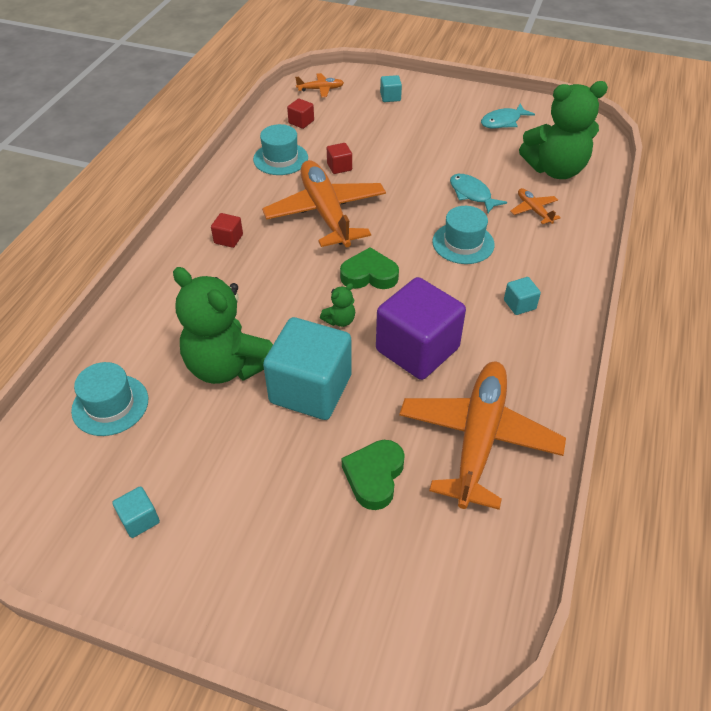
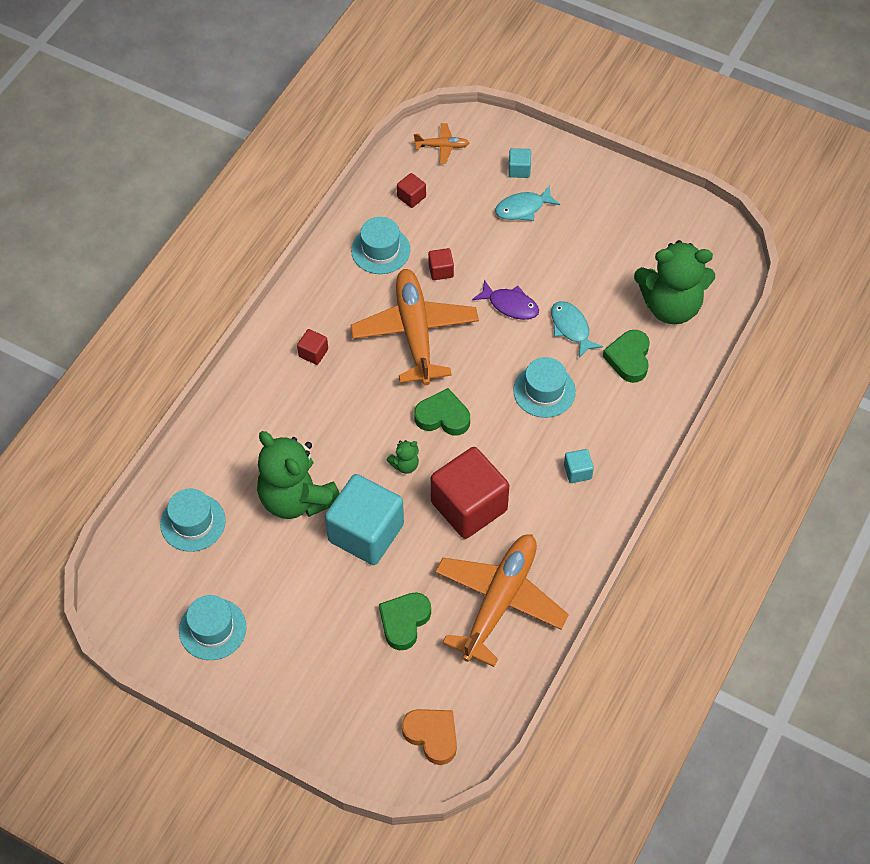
camera: 10 degrees right, 10 degrees up
turquoise cube [112,487,160,538] -> turquoise hat [179,595,246,660]
purple cube [376,277,466,380] -> red cube [431,447,509,539]
turquoise fish [481,104,535,128] -> turquoise fish moved to [495,185,560,221]
orange plane [510,188,561,224] -> green heart [603,330,650,383]
none -> orange heart [402,709,457,765]
none -> purple fish [472,280,539,320]

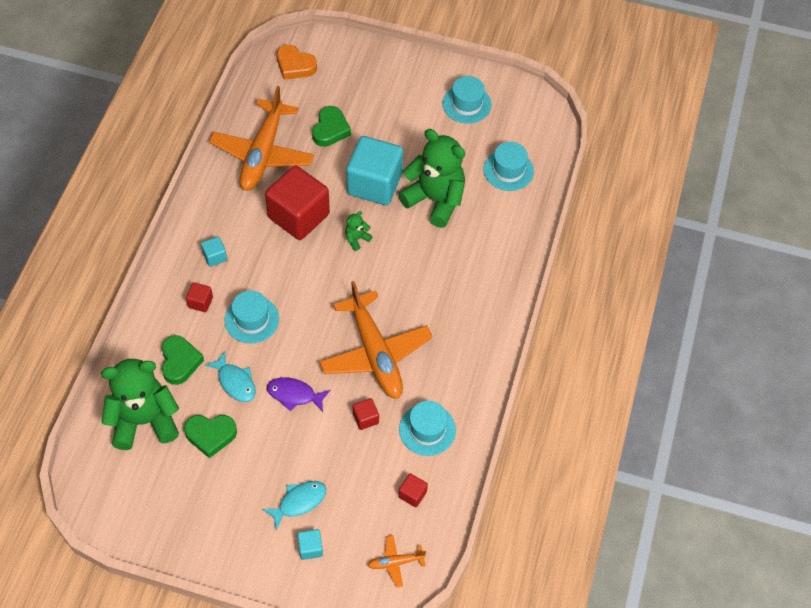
camera: 165 degrees right, 0 degrees up
red cube [297,329,328,365] -> red cube moved to [186,282,213,312]
green heart [414,388,470,436] -> green heart moved to [184,415,237,458]

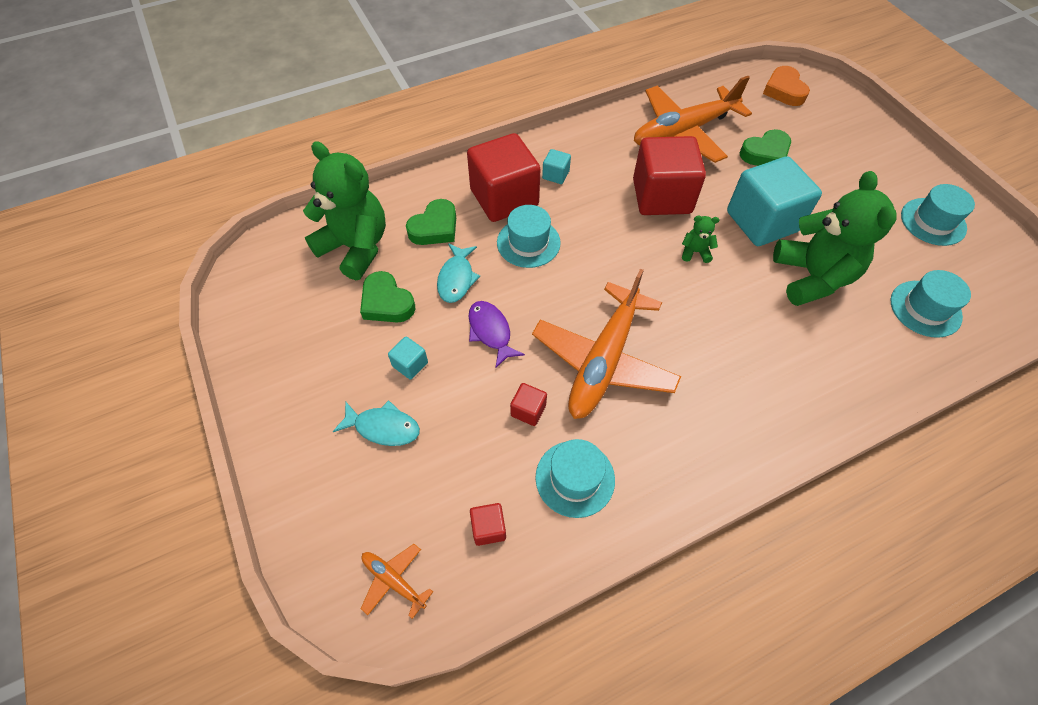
camera: 50 degrees right, 0 degrees up
red cube [186,282,213,312] -> red cube [467,133,540,222], size x2.38
turquoise cube [297,529,323,560] -> turquoise cube moved to [388,336,428,380]

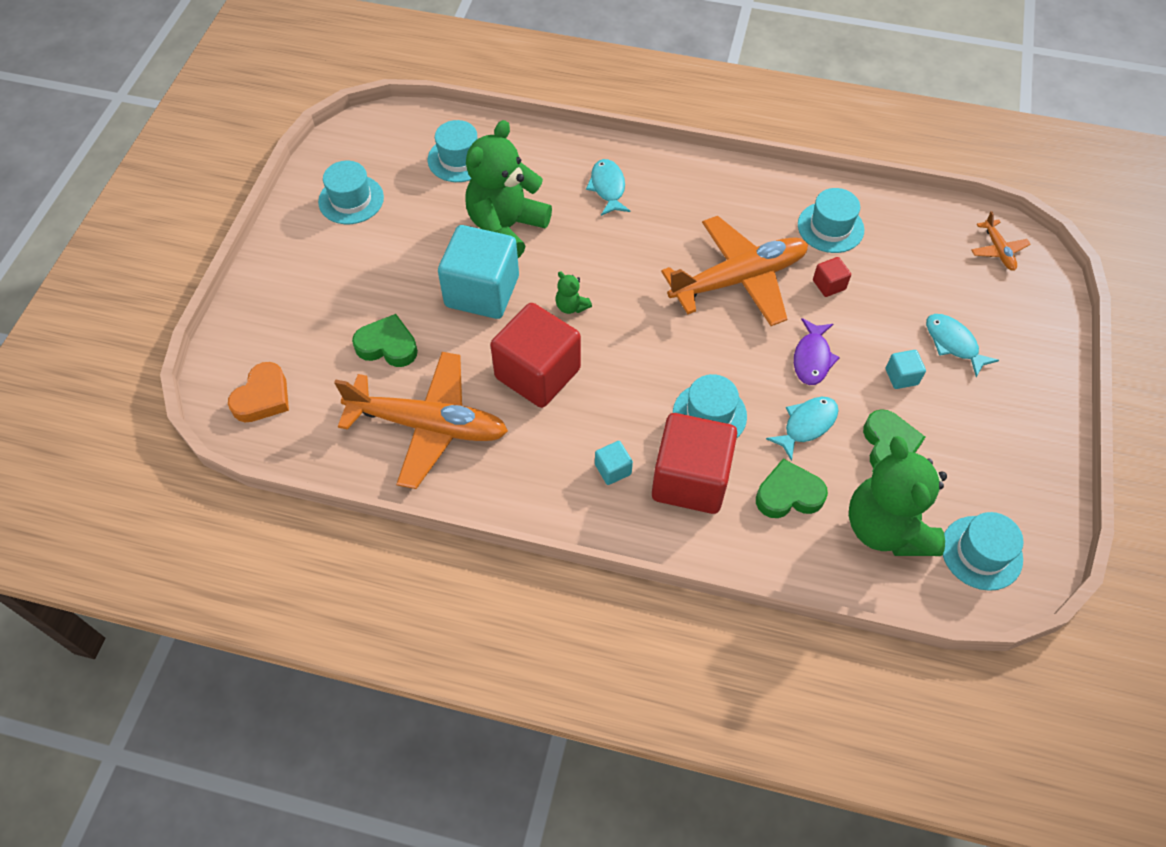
camera: 140 degrees left, 0 degrees up
red cube [470,503,506,546] -> none
none -> turquoise fish [586,159,630,216]
none -> turquoise hat [943,512,1024,591]

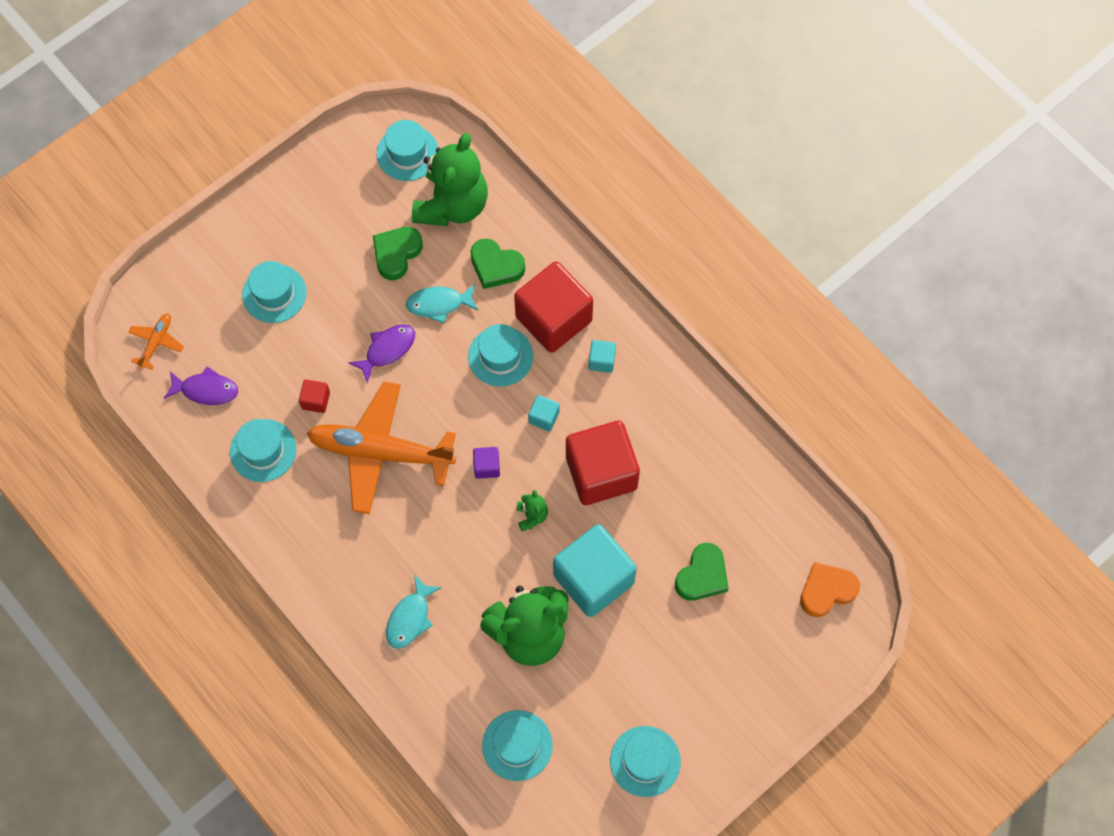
camera: 145 degrees left, 10 degrees up
orange plane [334,352,508,489] -> none
green heart [352,314,418,367] -> green heart turned 105 degrees counterclockwise [675,543,729,601]
turquoise cube [886,350,926,389] -> turquoise cube moved to [528,395,560,431]
turquoise fish [926,314,999,377] -> turquoise hat [242,261,307,323]
none -> purple fish [164,366,238,405]
none -> purple cube [473,447,500,479]

